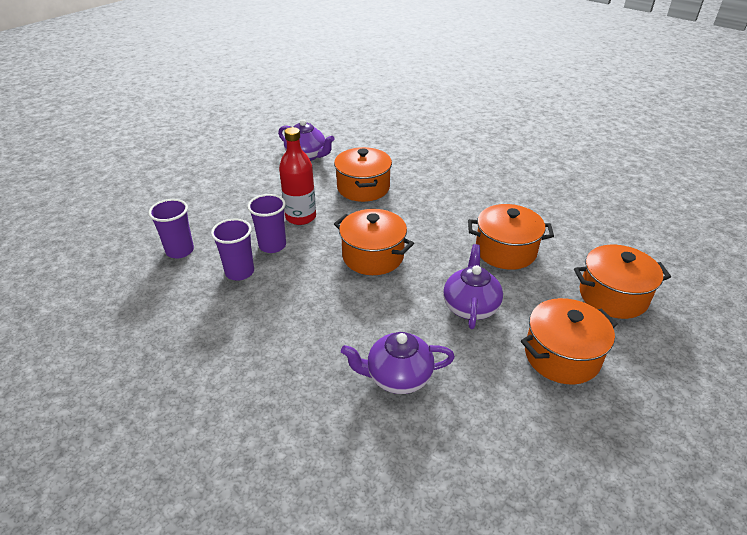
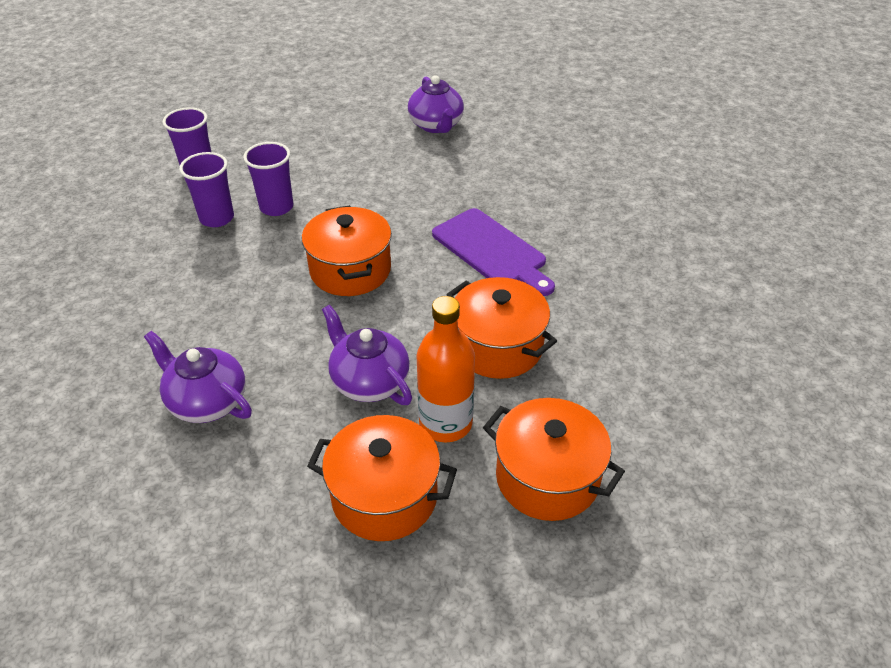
camera: 40 degrees right, 5 degrees up
red bottle [279,127,316,225] -> none
orange pot [334,147,392,202] -> none
purple teapot [443,244,503,329] -> purple teapot turned 90 degrees counterclockwise [322,305,412,405]
none -> orange bottle [416,296,475,442]
none -> purple cutting board [432,208,555,296]

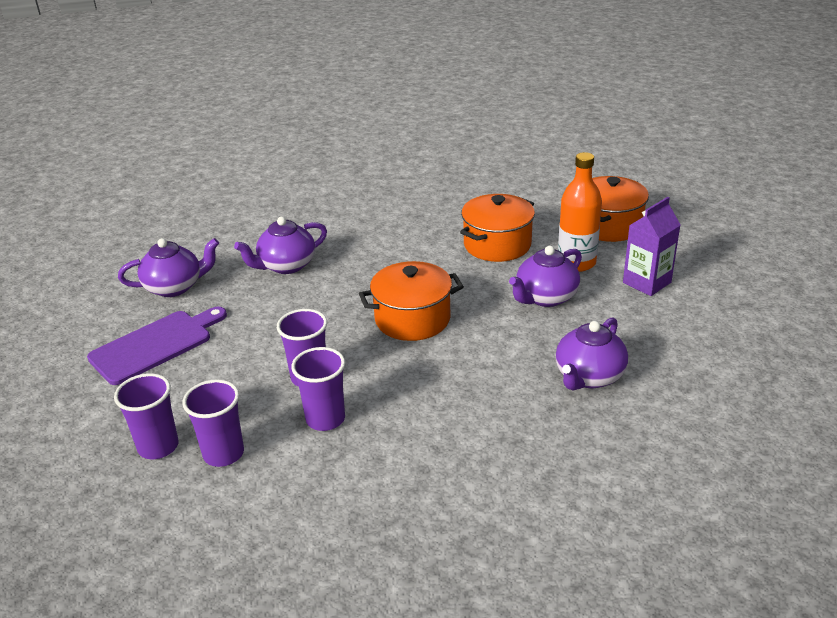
camera: 90 degrees left, 10 degrees down
orange pot [307,415,457,541] -> purple carton [623,197,681,296]
purple cutting board [432,208,555,296] -> purple cutting board moved to [87,307,227,385]
none -> purple cup [114,373,179,459]
none -> purple teapot [234,217,327,274]

